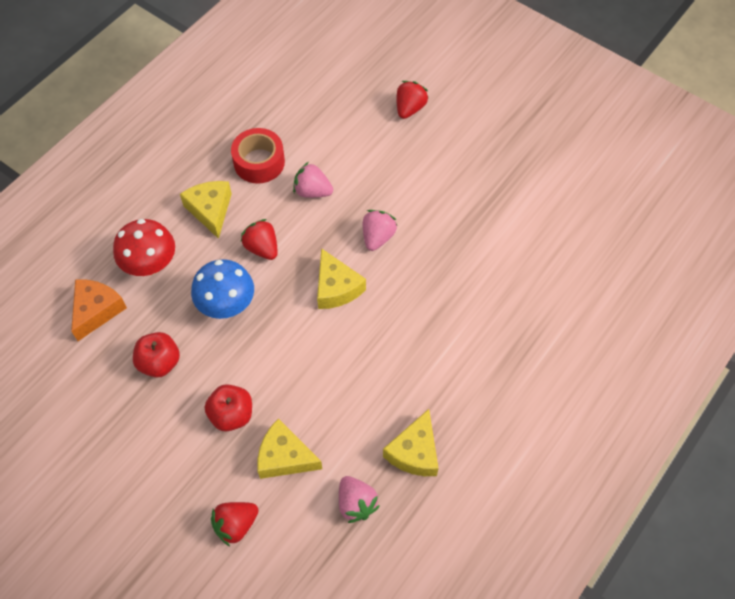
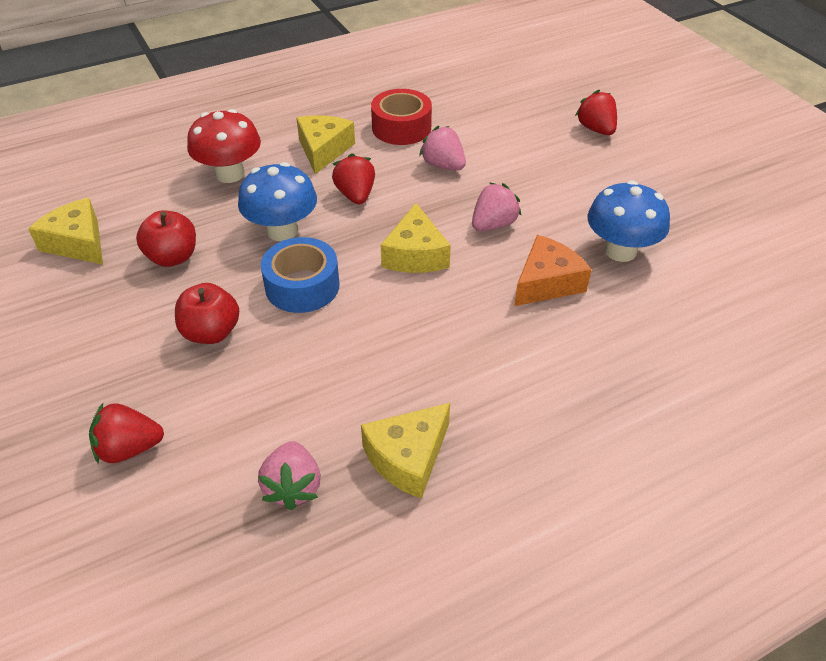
camera: 25 degrees right, 15 degrees down
orange cheese [71,279,127,341] -> orange cheese moved to [514,235,592,306]
yellow cheese [257,418,322,479] -> yellow cheese moved to [28,198,103,265]
red strawberry [397,81,428,119] -> red strawberry turned 75 degrees counterclockwise [575,90,617,135]
none -> blue tape [261,237,340,313]
none -> blue mushroom [587,180,670,262]

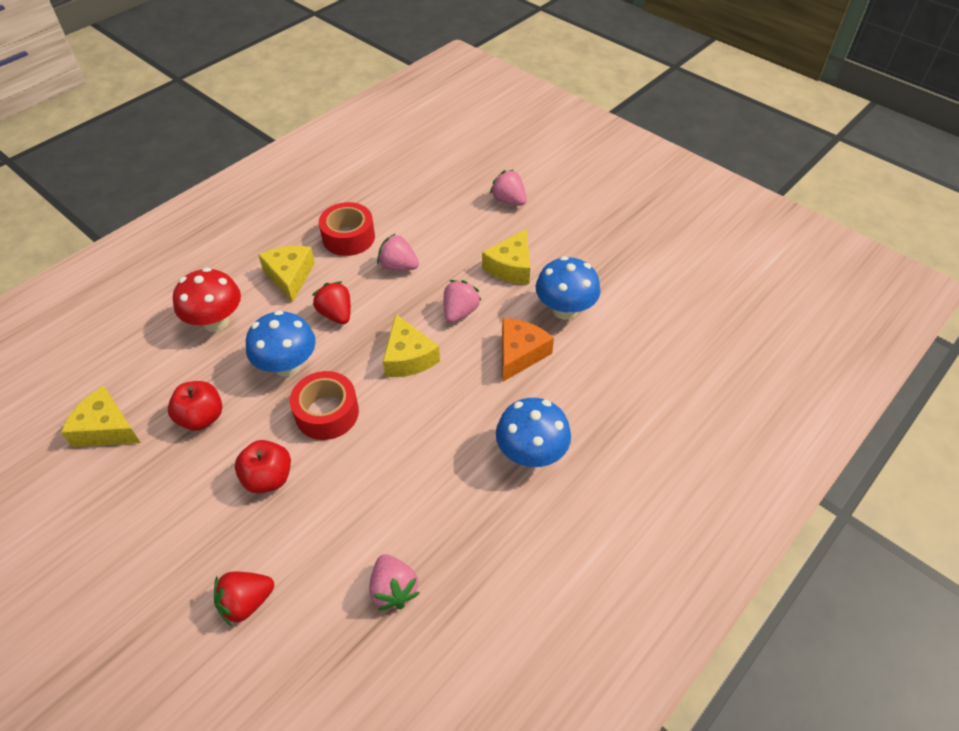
camera: 20 degrees left, 5 degrees up
blue tape [261,237,340,313] -> red tape [290,371,359,440]
yellow cheese [361,403,450,499] -> yellow cheese moved to [482,229,530,284]
red strawberry [575,90,617,135] -> pink strawberry [490,170,527,206]
none -> blue mushroom [496,398,571,467]

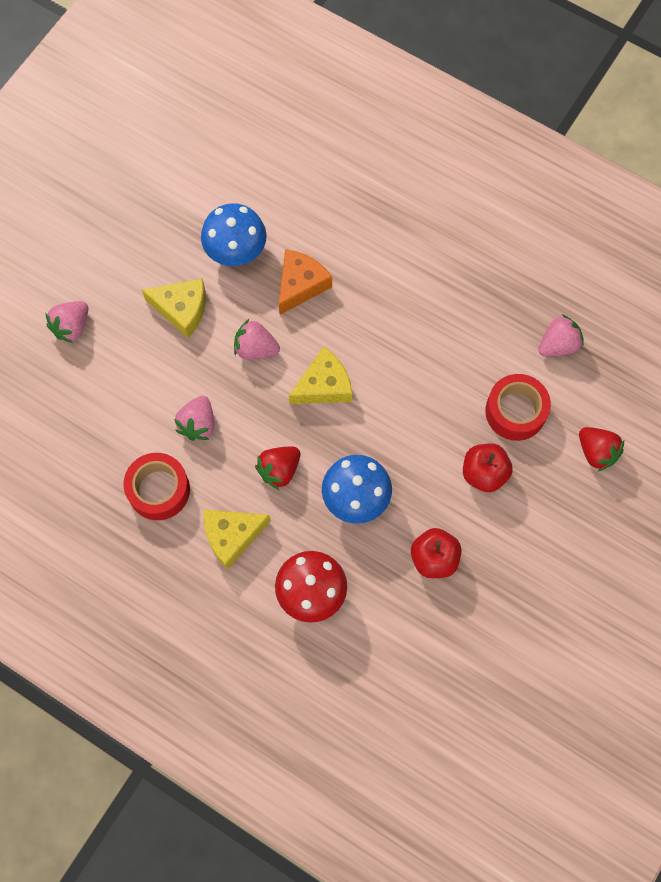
camera: 100 degrees left, 20 degrees up
yellow cheese [61,386,141,447] -> none
red tape [290,371,359,440] -> red tape moved to [485,374,551,441]
blue mushroom [496,398,571,467] -> none
orange cheese [502,318,554,382] -> orange cheese turned 105 degrees clockwise [279,249,332,315]

